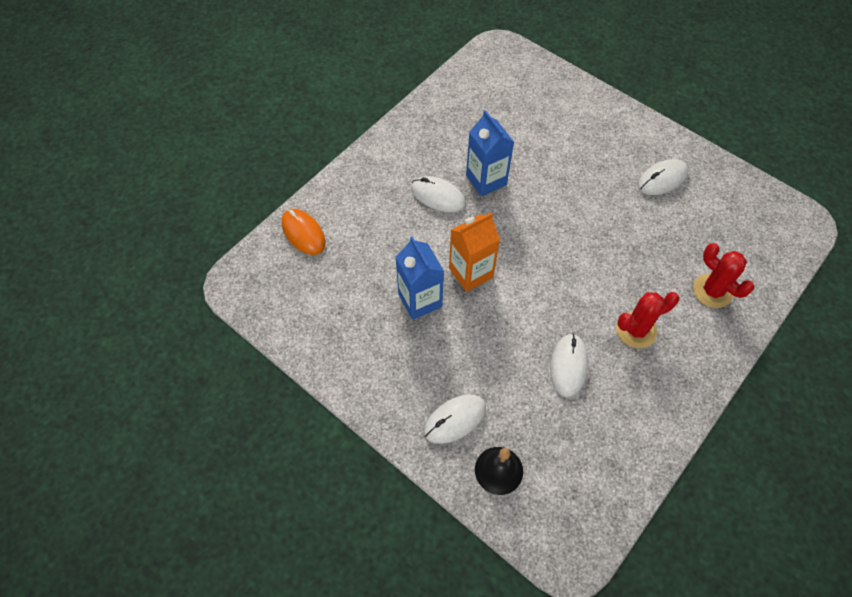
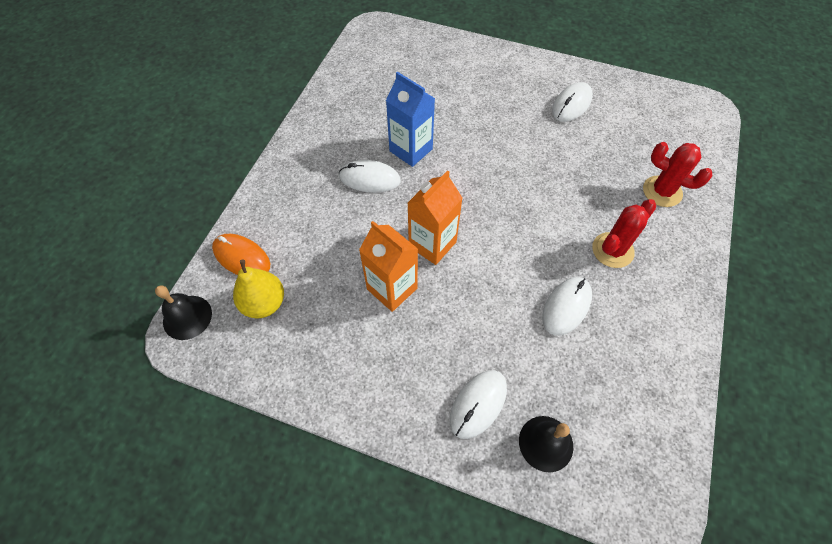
camera: 20 degrees left, 0 degrees up
blue carton [396,237,444,320] -> orange carton [359,221,418,312]
white mouse [550,334,588,397] -> white mouse turned 45 degrees clockwise [542,277,592,336]
none -> black bell [155,285,212,340]
none -> yellow pear [233,259,284,319]

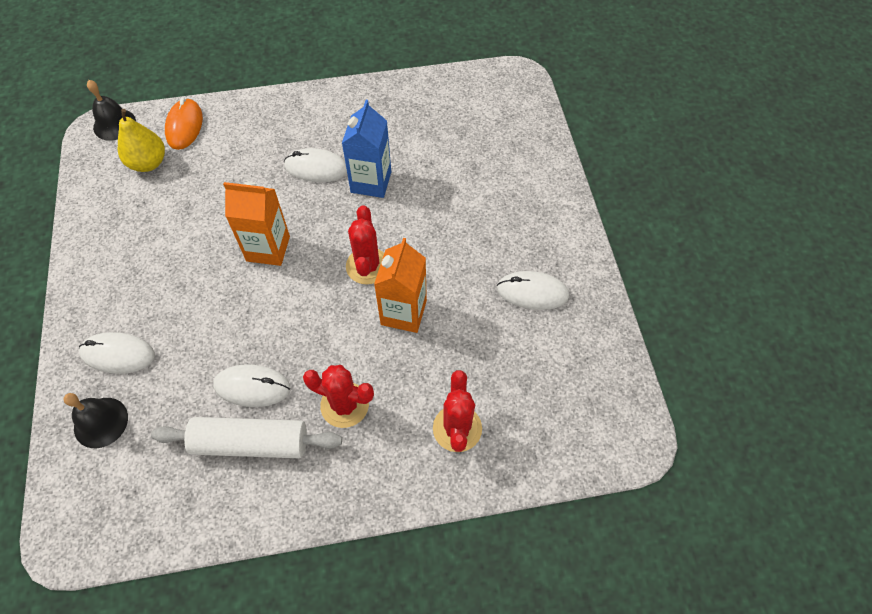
camera: 60 degrees right, 0 degrees up
white mouse [339,160,401,193] -> white mouse turned 60 degrees counterclockwise [284,148,347,182]
orange carton [359,221,418,312] -> orange carton moved to [374,238,427,333]
none -> white rolling pin [151,417,342,458]
none -> red cactus [346,205,384,285]

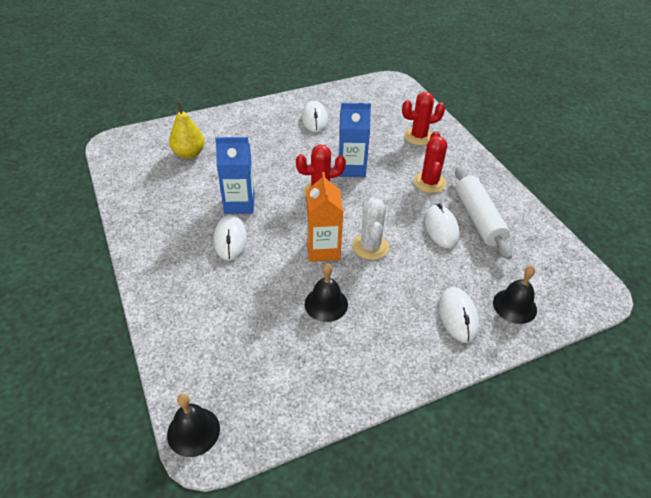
camera: 105 degrees left, 15 degrees down
yellow pear [118,109,165,172] -> yellow pear moved to [169,103,205,159]
orange mouse [165,98,203,150] -> none
orange carton [374,238,427,333] -> blue carton [338,103,371,177]
none -> black bell [305,263,348,322]
none -> white cactus [352,198,389,260]

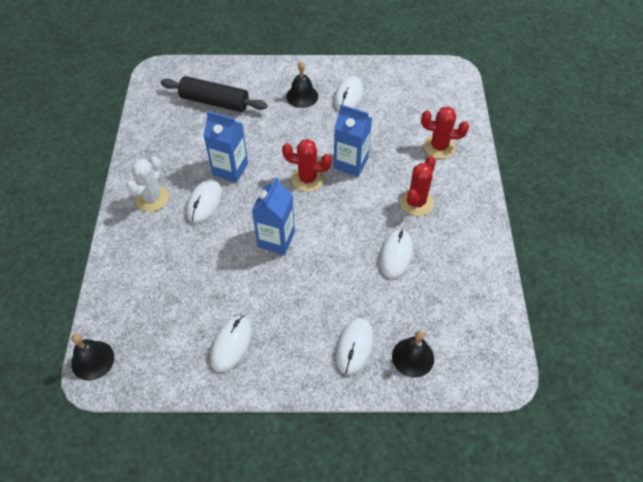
camera: 25 degrees right, 10 degrees up
yellow pear [169,103,205,159] -> black rolling pin [161,76,267,112]
black bell [305,263,348,322] -> black bell moved to [286,61,318,108]
orange carton [306,172,343,262] -> blue carton [252,177,295,255]
white cactus [352,198,389,260] -> white cactus moved to [126,156,169,211]
white rolling pin [455,167,512,260] -> none
none -> white mouse [210,316,252,373]

